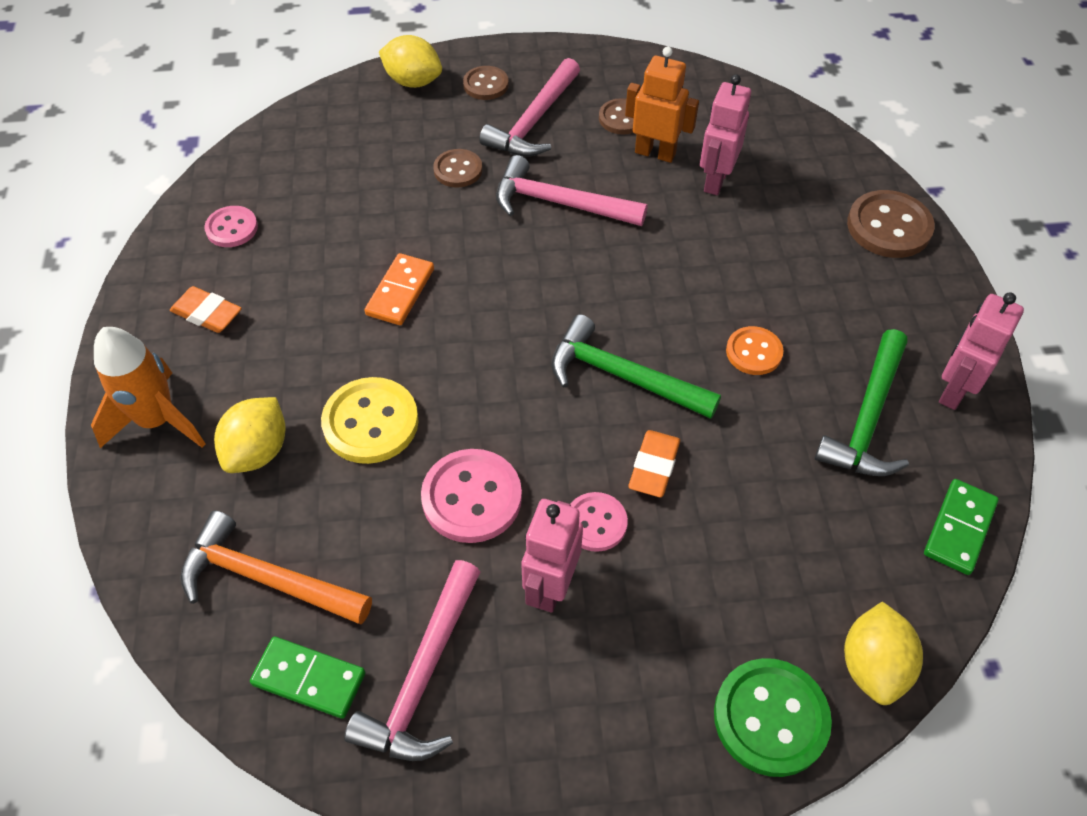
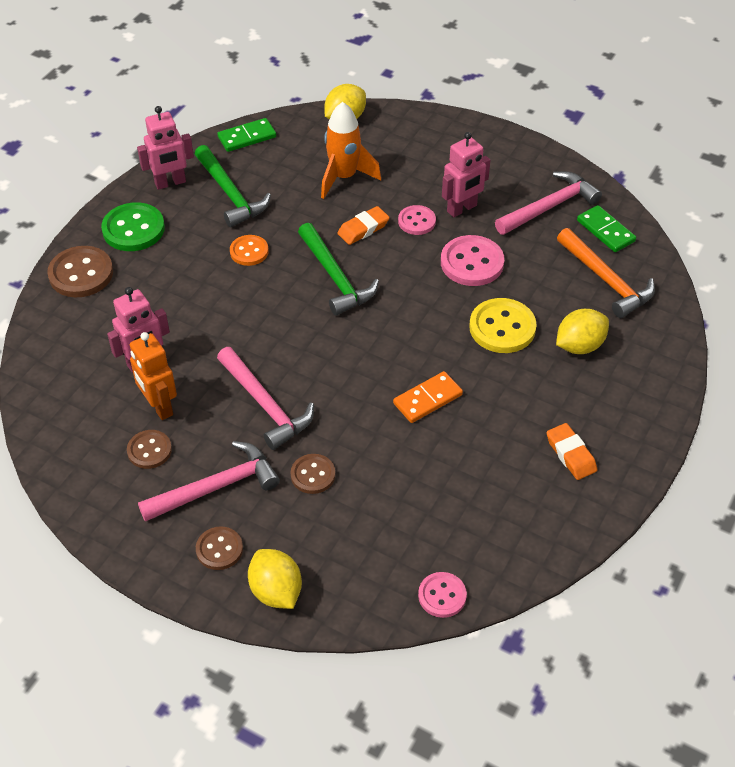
camera: 145 degrees left, 5 degrees down
orange rocket [91,327,205,448] -> orange rocket moved to [321,102,381,199]
pink button [204,206,258,247] -> pink button moved to [418,572,467,618]
green button [714,658,832,777] -> green button moved to [101,202,165,251]
green hammer [815,329,909,476] -> green hammer turned 90 degrees clockwise [195,145,271,227]

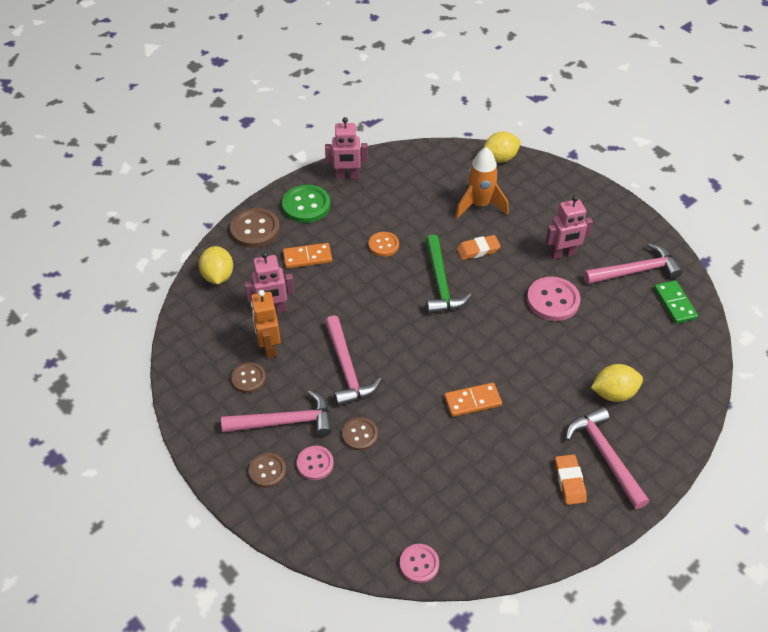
camera: 20 degrees right, 0 degrees up
green hammer [195,145,271,227] -> none
green domino [217,118,276,152] -> none
yellow lemon [248,549,302,609] -> yellow lemon moved to [199,246,233,284]
pink button [398,205,436,235] -> pink button moved to [297,446,334,480]
yellow button [469,298,537,353] -> none
orange hammer [557,228,655,318] -> none
none -> orange domino [283,243,332,269]
none -> pink hammer [566,407,649,509]

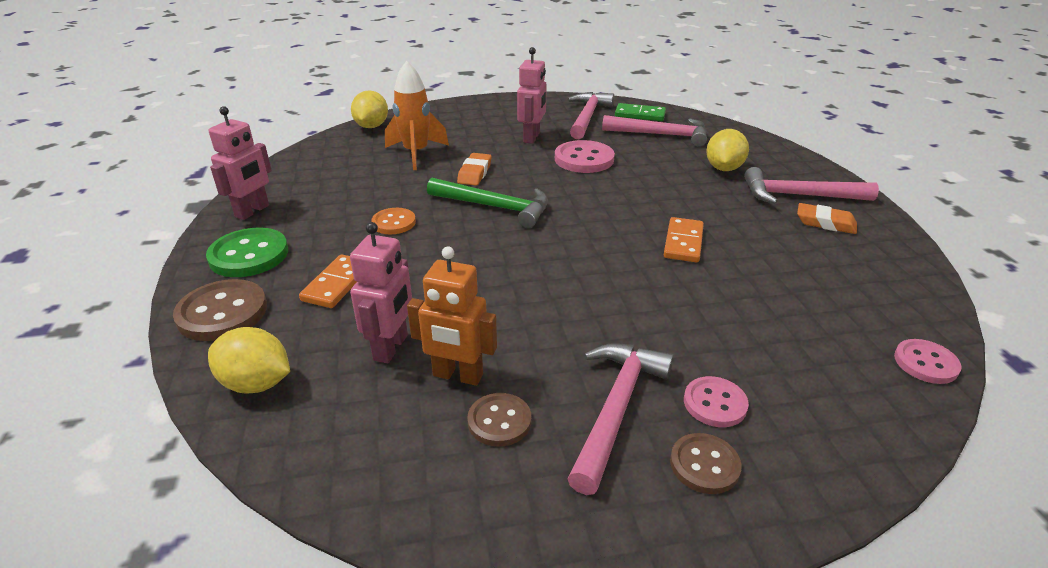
camera: 60 degrees left, 15 degrees down
pink hammer [325,315,382,406] -> pink hammer moved to [602,115,707,147]
brown button [342,417,378,451] -> none

